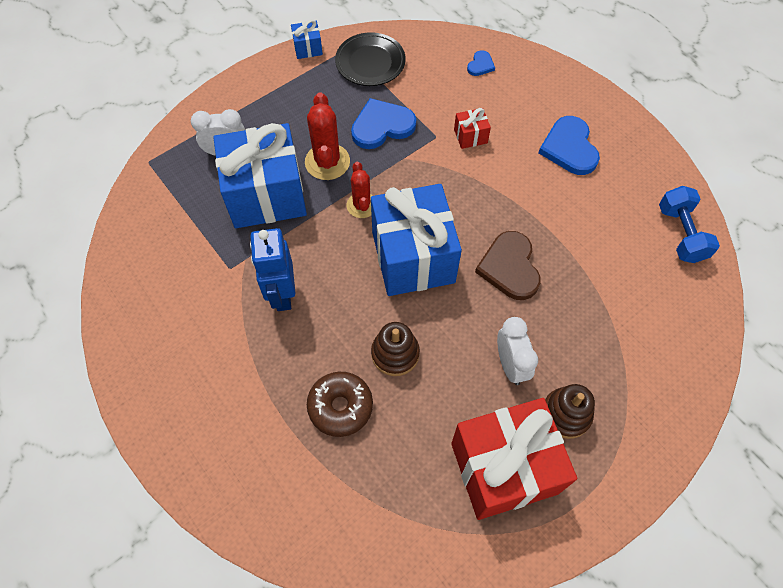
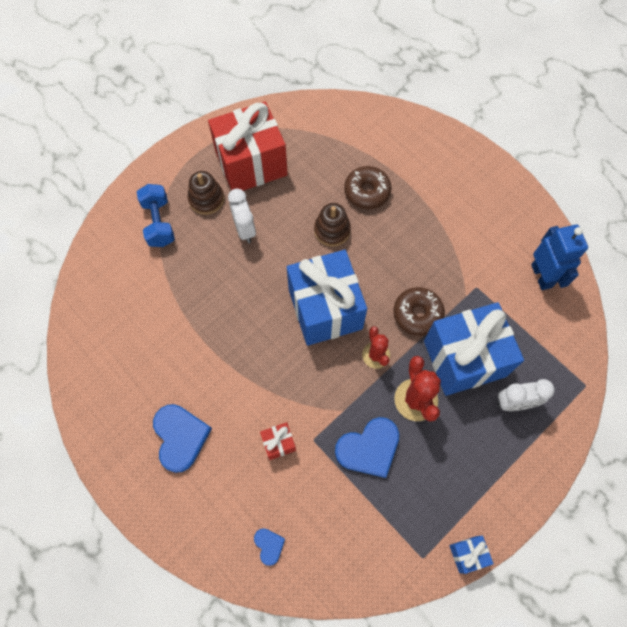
camera: 175 degrees right, 5 degrees up
blue robot [250,228,295,311] -> blue robot moved to [531,225,588,290]
black plate [335,32,406,86] -> none
blue heart [467,50,495,76] -> blue heart turned 135 degrees clockwise [254,528,285,566]
brown heart [475,231,541,300] -> none
blue dumbbell [659,186,720,263] -> blue dumbbell moved to [137,184,175,247]
none -> brown donut [394,287,445,336]

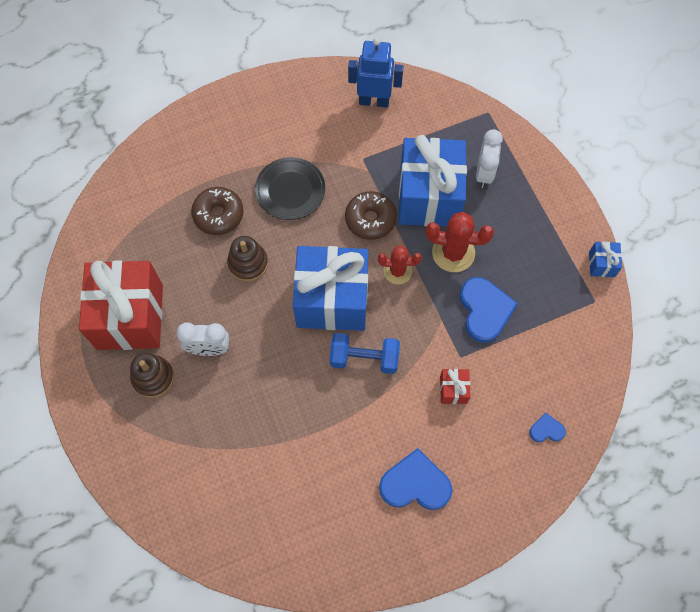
camera: 70 degrees left, 0 degrees up
blue dumbbell [137,184,175,247] -> blue dumbbell moved to [330,333,400,374]
none -> black plate [255,157,325,220]

